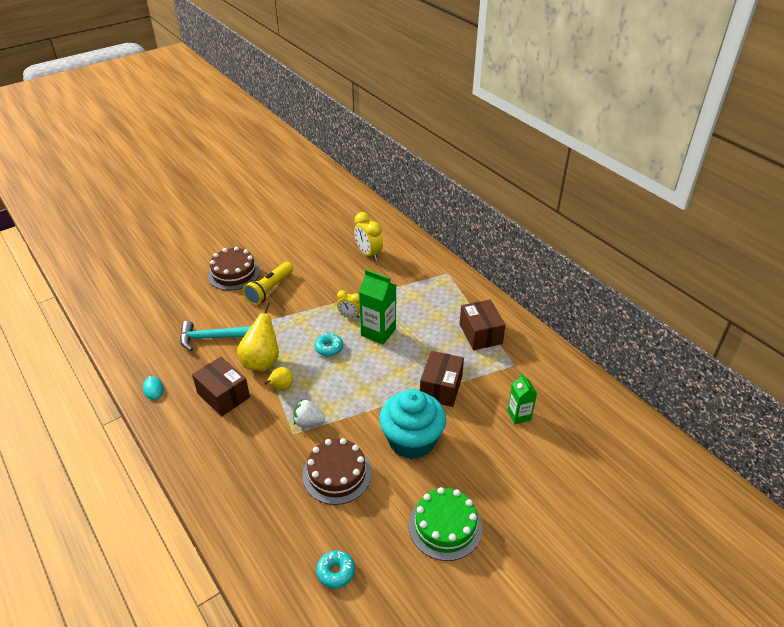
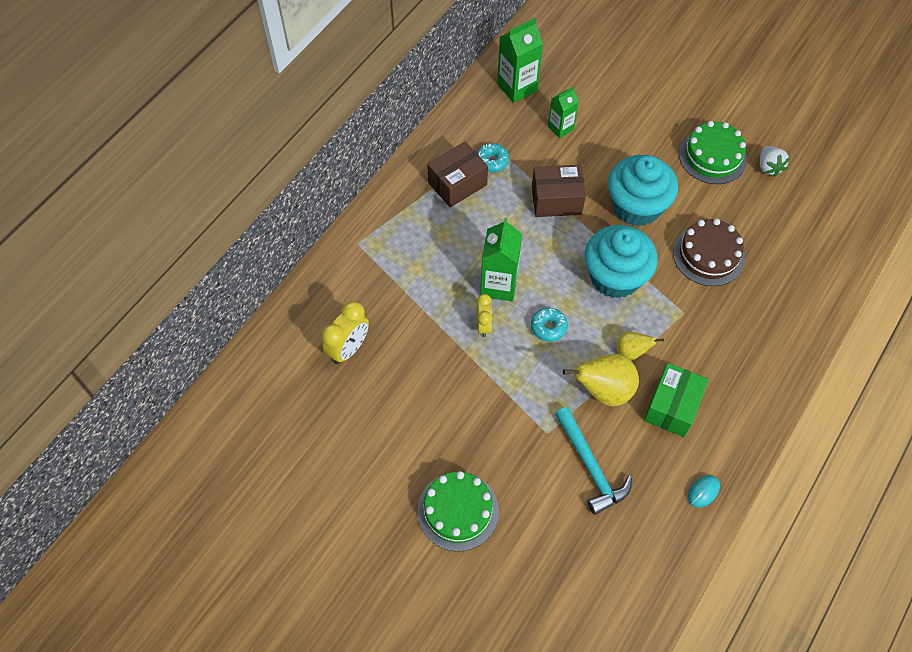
camera: 110 degrees left, 20 degrees up
brown box [192,357,250,416] -> green box [644,363,709,437]
brown cake [208,247,260,291] -> green cake [418,471,499,552]
yellow flashlight [242,262,293,305] -> none
white strawberry [293,399,325,427] -> white strawberry moved to [760,146,790,177]
turquoise donut [316,550,355,588] -> turquoise donut moved to [477,143,509,173]
none -> green carton [497,18,543,103]
none -> turquoise cupcake [584,225,658,298]

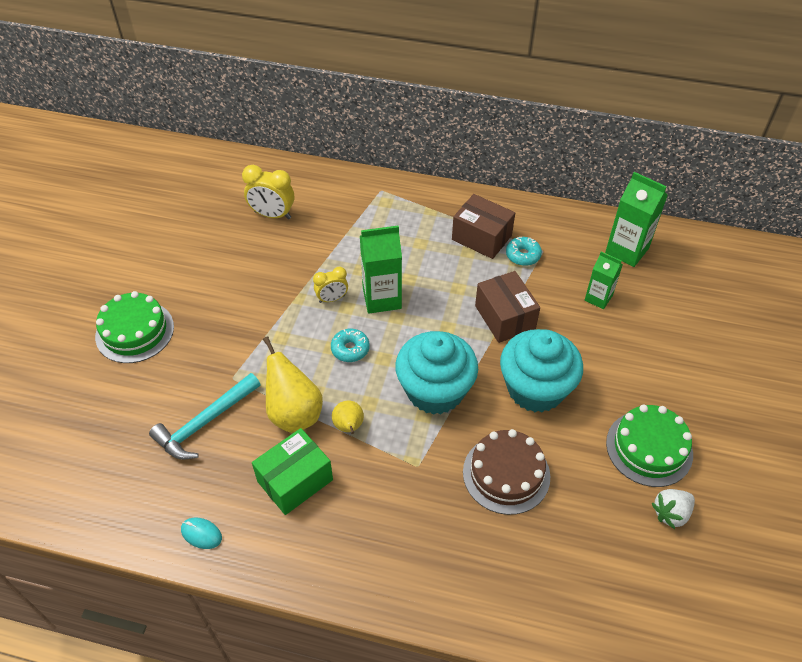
camera: 70 degrees right, 10 degrees down
green box [644,363,709,437] -> green box turned 45 degrees counterclockwise [252,428,333,515]

